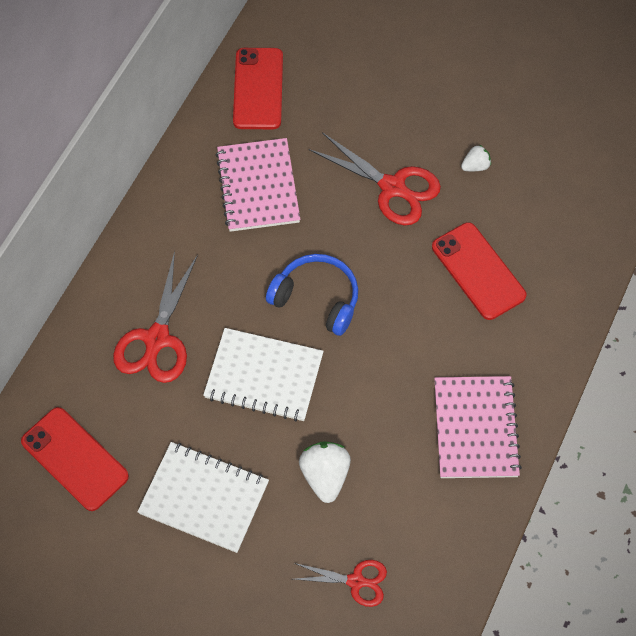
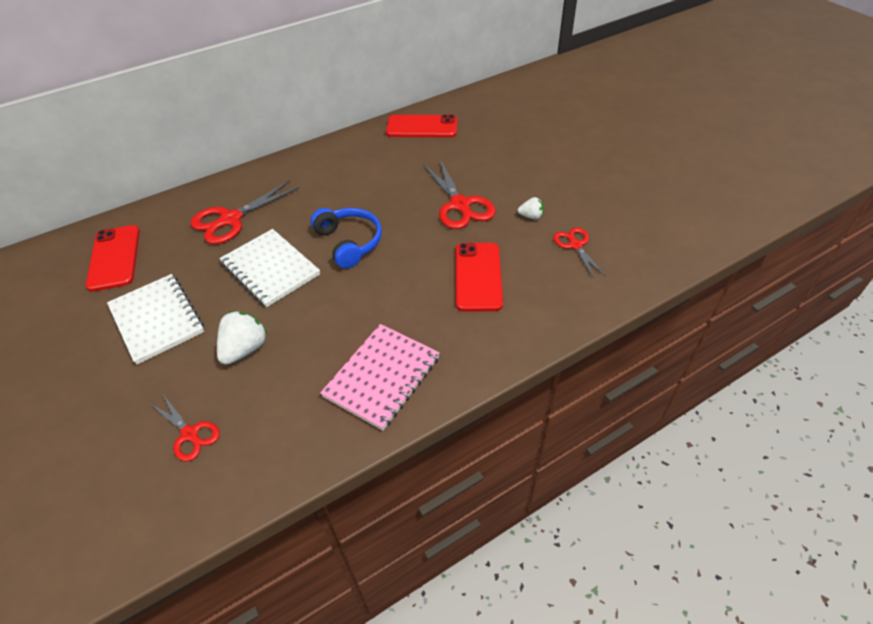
camera: 35 degrees right, 15 degrees down
pink notebook [216,138,301,232] -> none
red phone [233,48,283,129] -> red phone turned 60 degrees clockwise [386,115,458,137]
none -> red scissors [553,227,606,278]

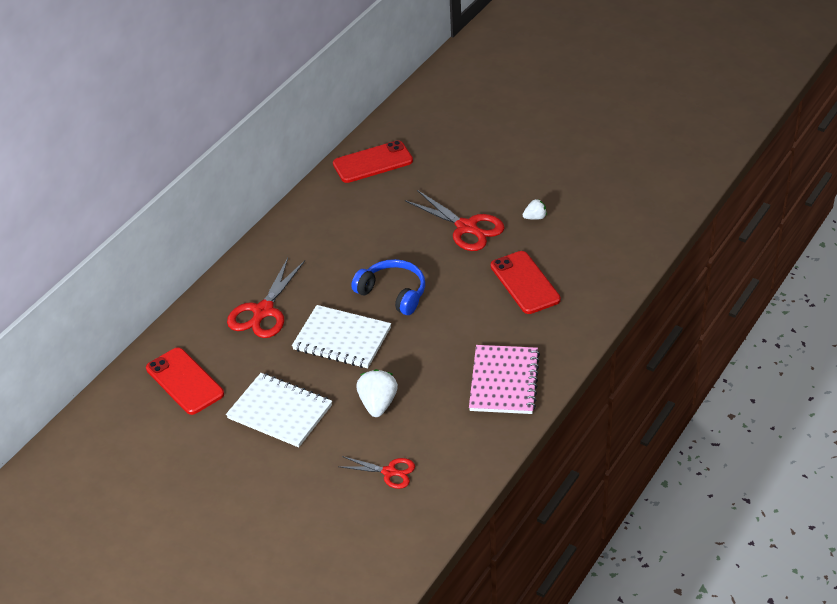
camera: 25 degrees left, 5 degrees down
red scissors [553,227,606,278] -> none

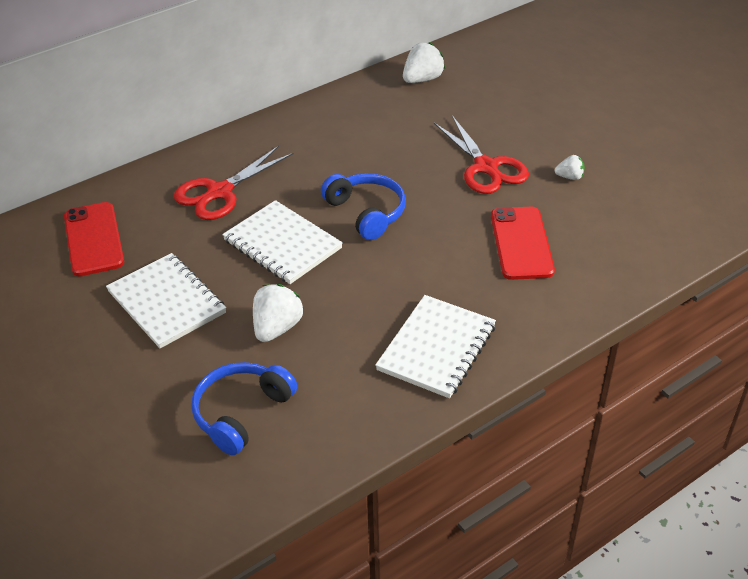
camera: 20 degrees right, 0 degrees up
red phone [333,140,413,183] -> white strawberry [403,42,445,83]
red scissors [338,456,415,489] -> blue headphones [191,362,297,455]
pink notebook [469,345,540,414] -> white notebook [375,295,496,398]

